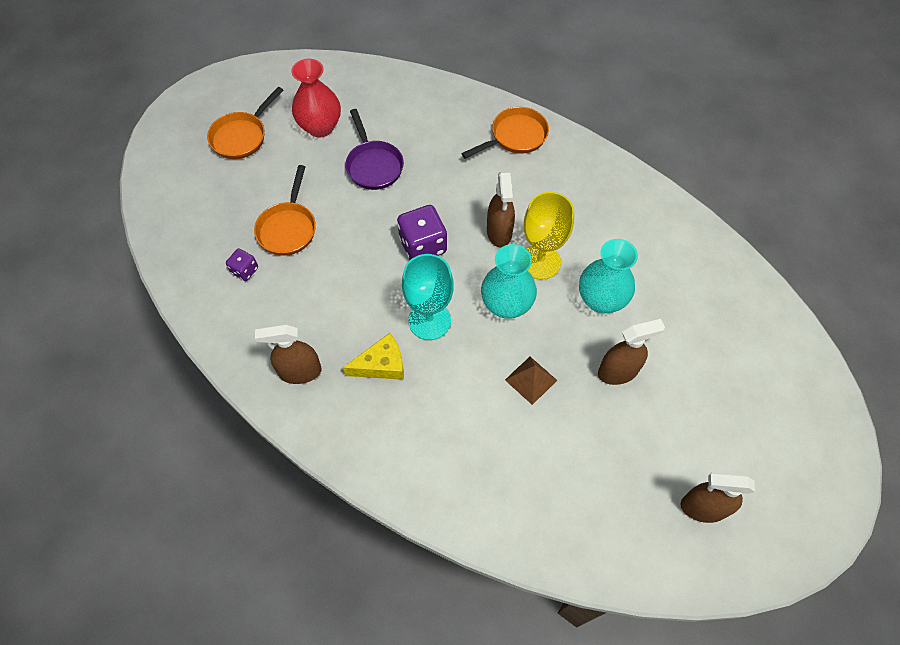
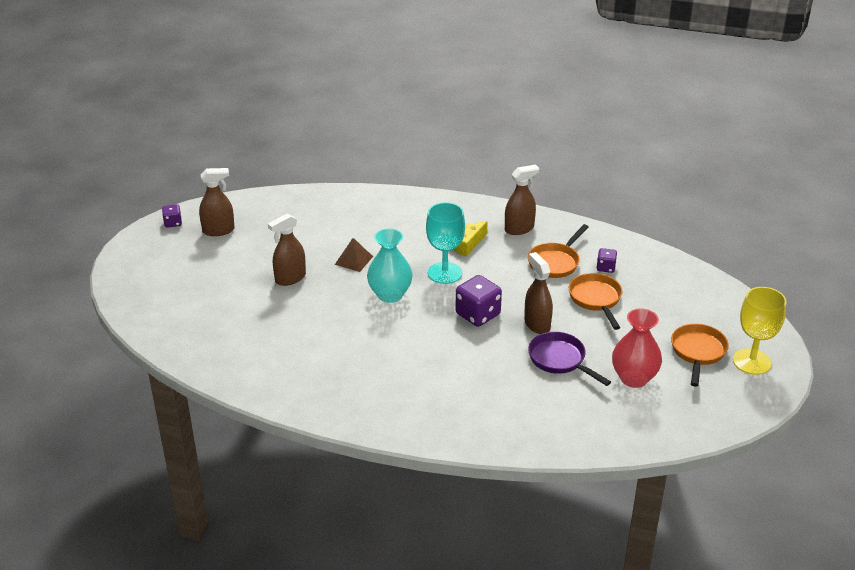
camera: 160 degrees right, 25 degrees down
orange pan [461,107,549,159] -> orange pan moved to [528,224,589,278]
brown spray bottle [487,171,515,248] -> brown spray bottle moved to [524,252,553,334]
yellow goblet [524,192,574,280] -> yellow goblet moved to [733,287,786,375]
turquoise vase [579,239,638,313] -> none
none -> purple dice [162,204,182,228]

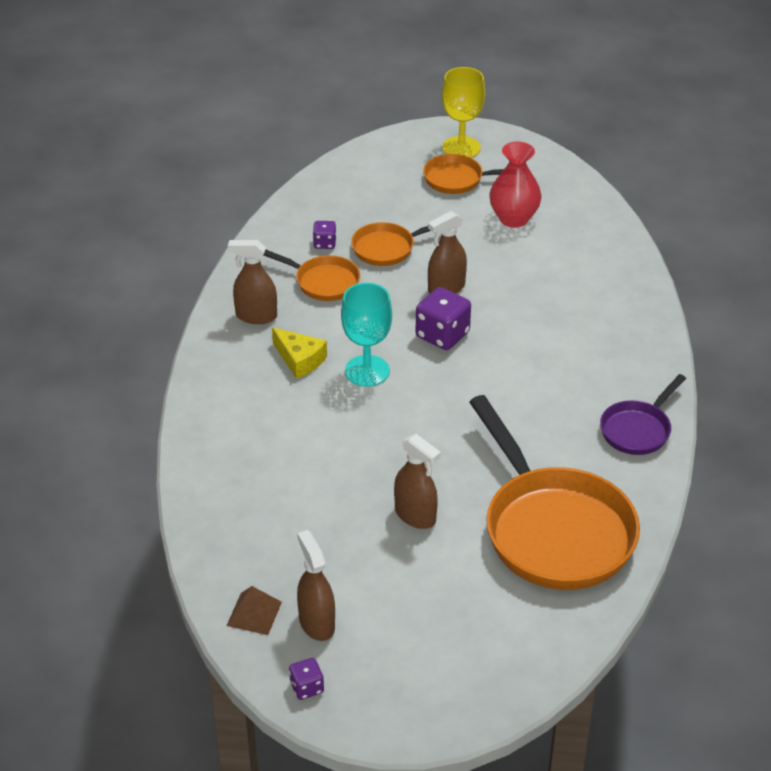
camera: 100 degrees left, 5 degrees up
brown pyramid [335,238,373,272] -> brown pyramid moved to [227,586,282,635]
turquoise vase [367,228,413,303] -> none
brown spray bottle [505,165,539,235] -> brown spray bottle turned 45 degrees counterclockwise [228,240,277,324]
purple pan [528,332,611,386] -> purple pan moved to [600,374,686,455]
none -> orange pan [469,395,640,590]

